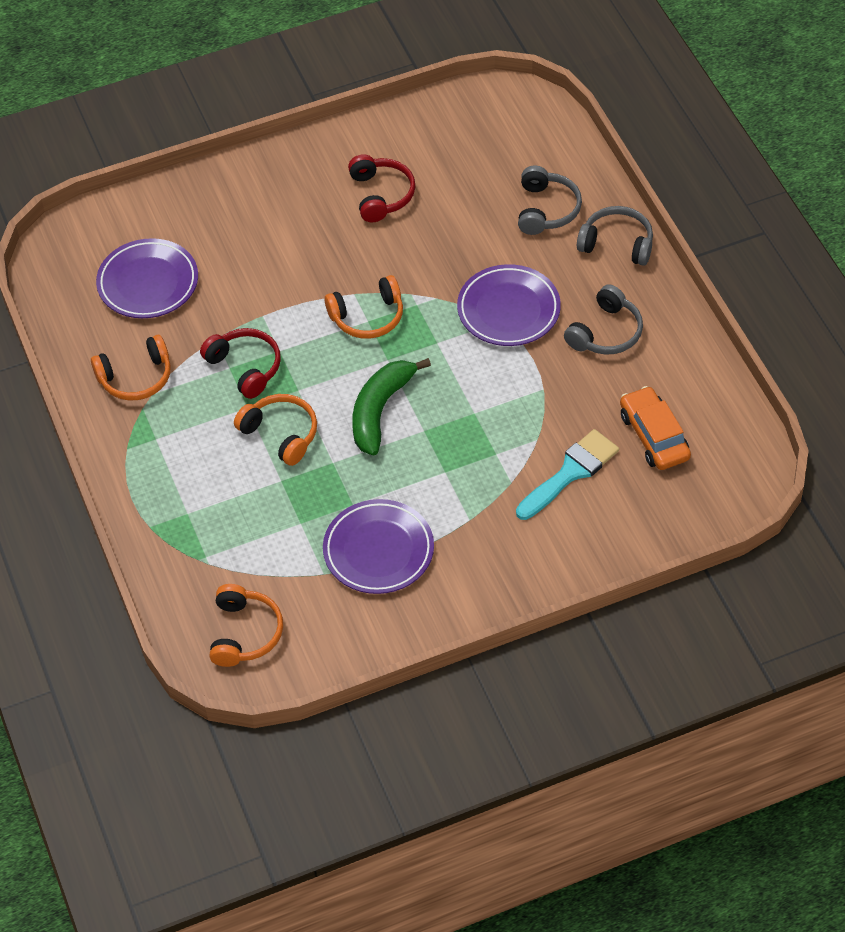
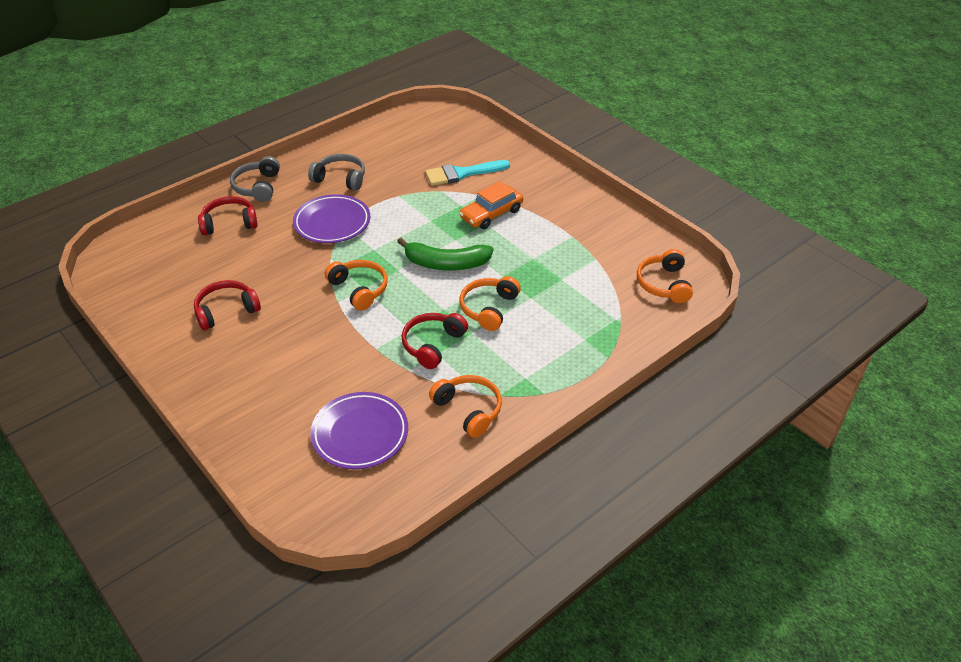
camera: 110 degrees left, 10 degrees down
orange headphones [209,584,283,667] -> orange headphones turned 75 degrees counterclockwise [637,249,693,303]
purple plate [323,499,434,594] -> none
turquoise brush [516,429,619,520] -> turquoise brush turned 45 degrees counterclockwise [425,160,510,186]
grey headphones [518,166,582,235] -> red headphones [198,196,258,235]
orange car [620,386,691,470] -> orange car moved to [459,181,523,229]

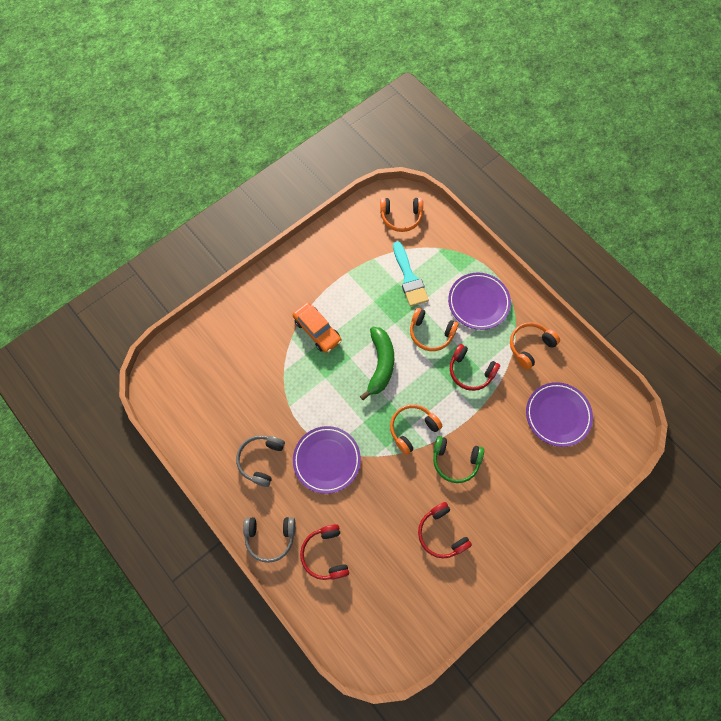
camera: 90 degrees left, 25 degrees up
turquoise brush [425,160,510,186] -> turquoise brush moved to [393,241,429,307]
none -> green headphones [433,436,484,483]
none -> purple plate [448,273,511,330]

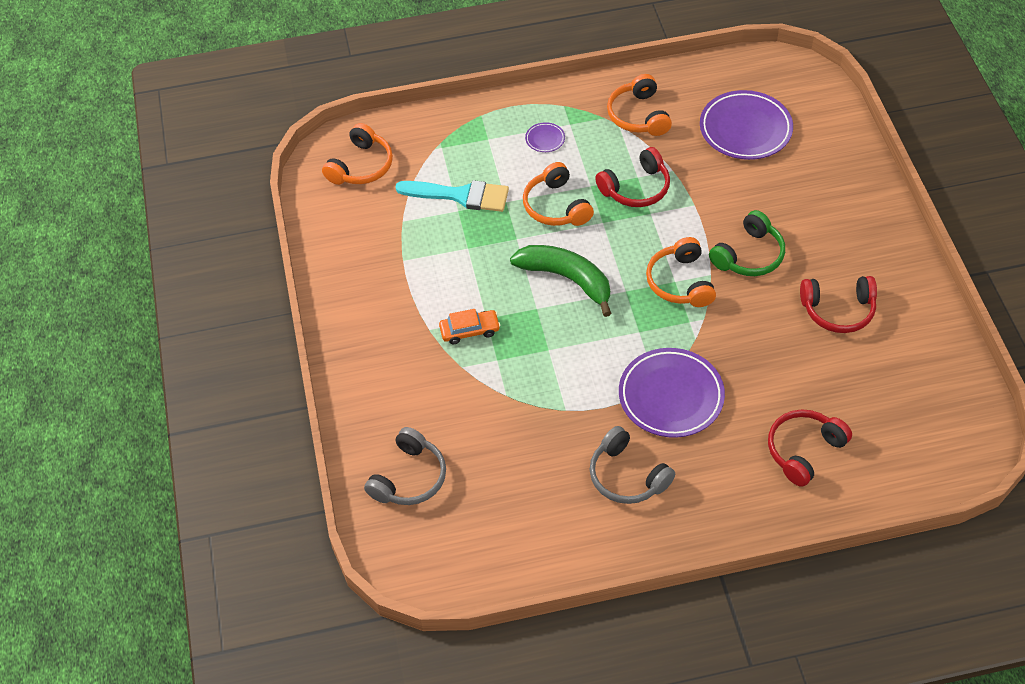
camera: 60 degrees left, 15 degrees down
grey headphones [243,517,295,563] -> grey headphones moved to [364,427,446,505]
orange car [292,302,342,353] -> orange car [439,309,501,344], size x0.66
red headphones [300,524,349,580] -> red headphones turned 120 degrees clockwise [768,409,852,487]
orange headphones [410,308,459,351] -> orange headphones turned 105 degrees clockwise [523,162,594,226]
purple plate [448,273,511,330] -> purple plate [525,122,565,152], size x0.43

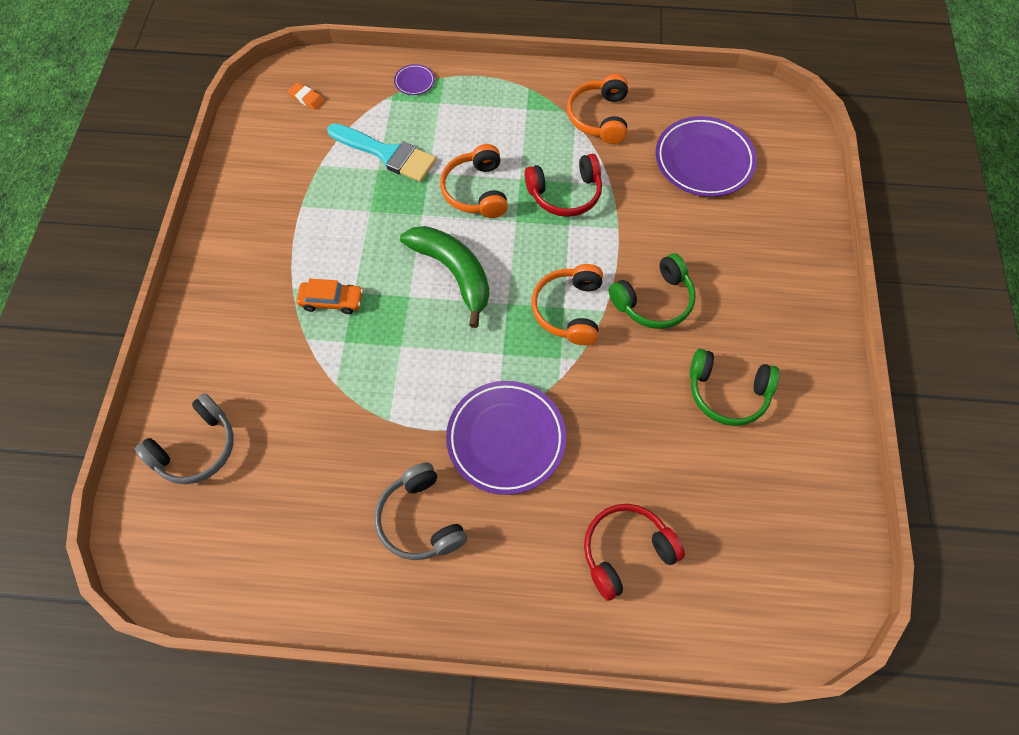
camera: 15 degrees right, 10 degrees up
orange headphones [322,123,393,185] -> orange eraser [288,83,324,110]
purple plate [525,122,565,152] -> purple plate moved to [394,64,435,95]
red headphones [800,276,877,333] -> green headphones [690,349,780,426]

